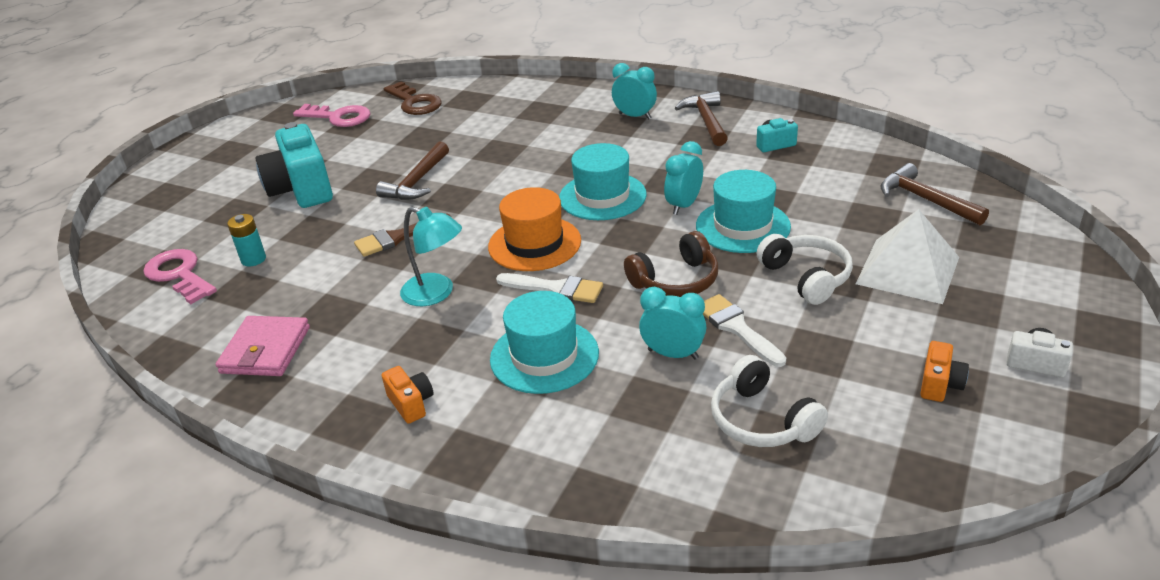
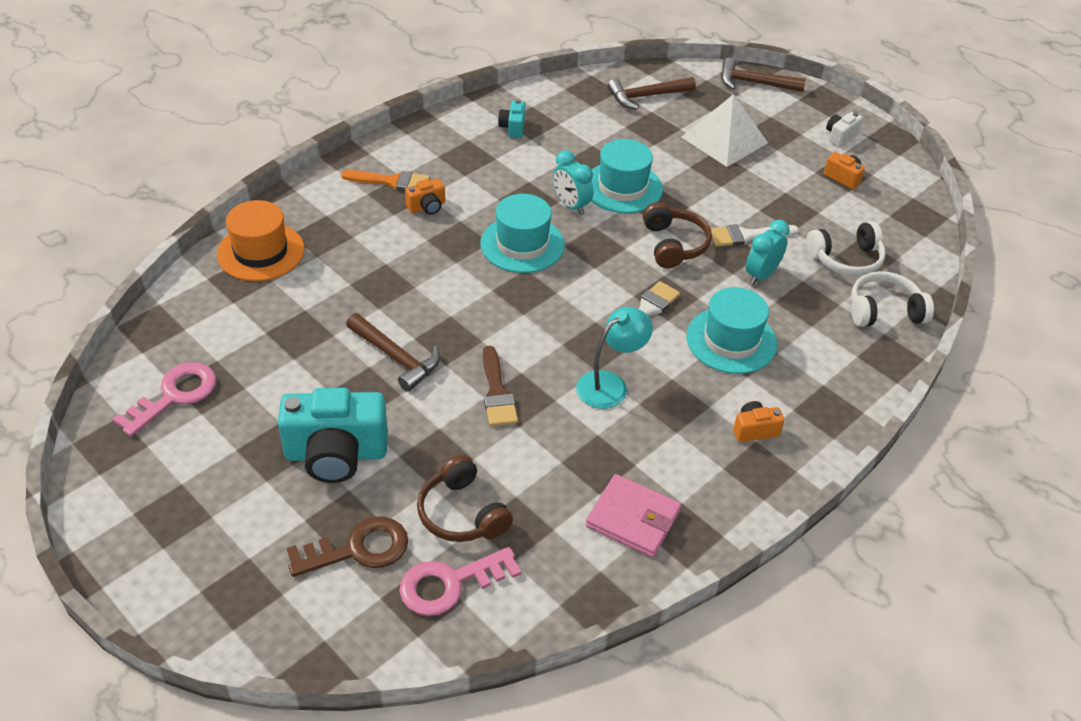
camera: 75 degrees left, 10 degrees up
turquoise battery [227,214,266,266] -> brown headphones [417,454,513,542]
brown key [384,81,442,115] -> brown key moved to [287,517,408,577]
orange hat [488,187,581,271] -> orange hat moved to [217,200,304,281]
turquoise clock [612,63,657,120] -> orange brush [341,170,430,191]
brown hammer [675,91,728,146] -> brown hammer moved to [721,57,806,92]
white headphones [757,234,853,305] -> white headphones moved to [851,271,934,327]
none -> orange camera [405,178,445,215]

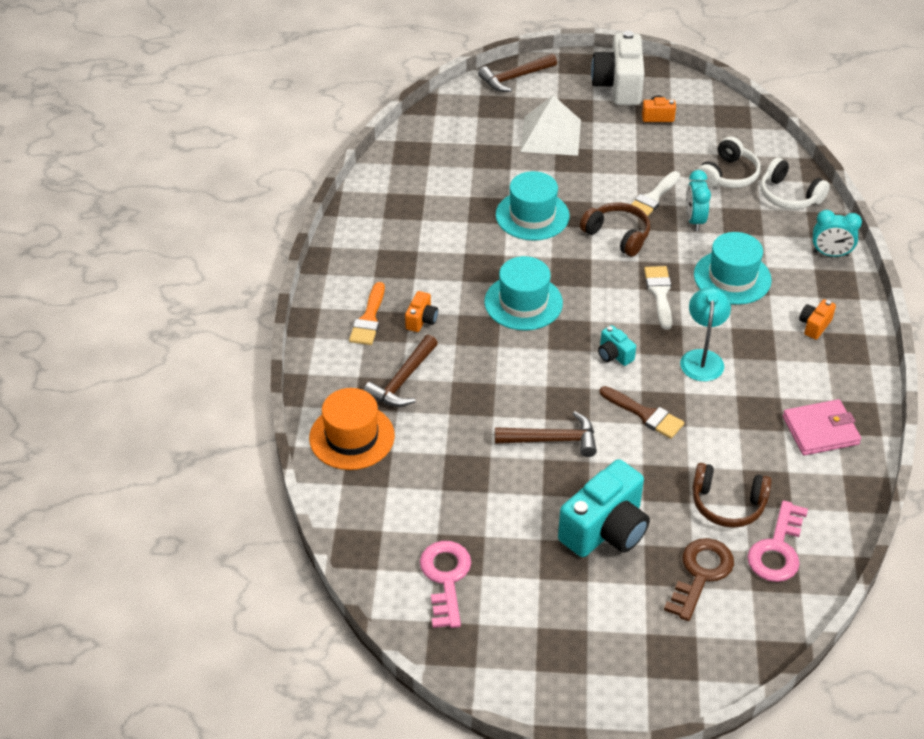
camera: 40 degrees left, 0 degrees up
orange brush [341,170,430,191] -> orange brush turned 135 degrees clockwise [349,282,385,345]
turquoise camera [498,99,525,138] -> turquoise camera moved to [598,325,636,366]
turquoise clock [553,150,593,215] -> turquoise clock moved to [813,210,862,257]
brown hammer [607,77,696,110] -> brown hammer moved to [363,335,438,407]
white camera [826,112,863,147] -> white camera [591,31,645,105], size x2.17
white headphones [851,271,934,327] -> white headphones turned 90 degrees counterclockwise [760,158,830,210]

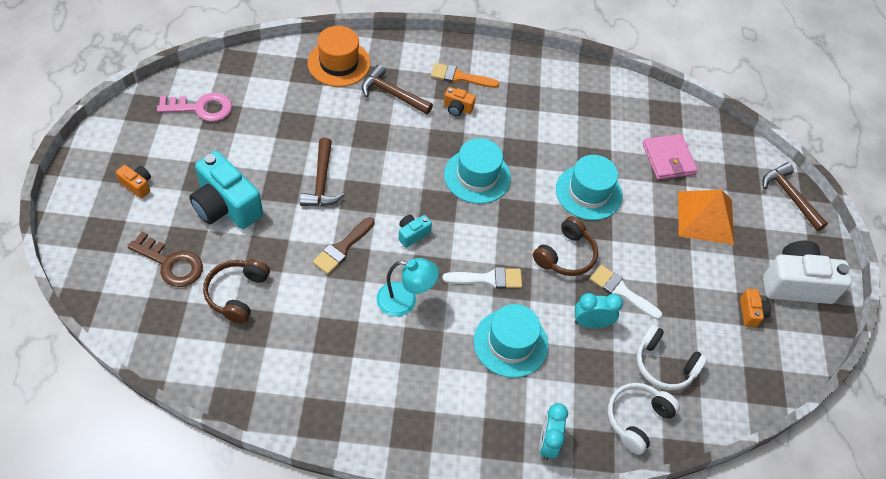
camera: 85 degrees right, 10 degrees up
white pyramid [520,95,581,156] -> orange pyramid [678,190,734,245]
pink key [747,500,808,582] -> none
pink wallet [783,399,861,456] -> pink wallet moved to [642,134,698,180]
orange camera [799,299,836,340] -> orange camera moved to [116,165,151,199]

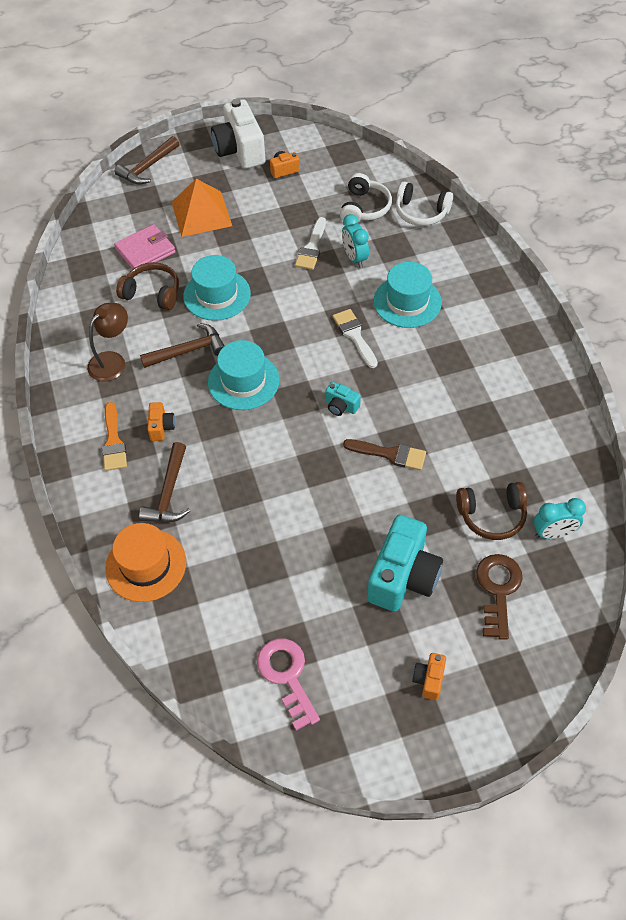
camera: 105 degrees left, 0 degrees up
brown hammer [300,138,344,206] -> brown hammer moved to [140,323,225,368]
turquoise lamp [376,258,439,317] -> none
brown headphones [533,216,598,276] -> brown headphones moved to [116,262,179,310]
turquoise clock [539,403,568,460] -> turquoise clock moved to [534,498,586,539]
none -> brown lamp [87,303,128,381]

